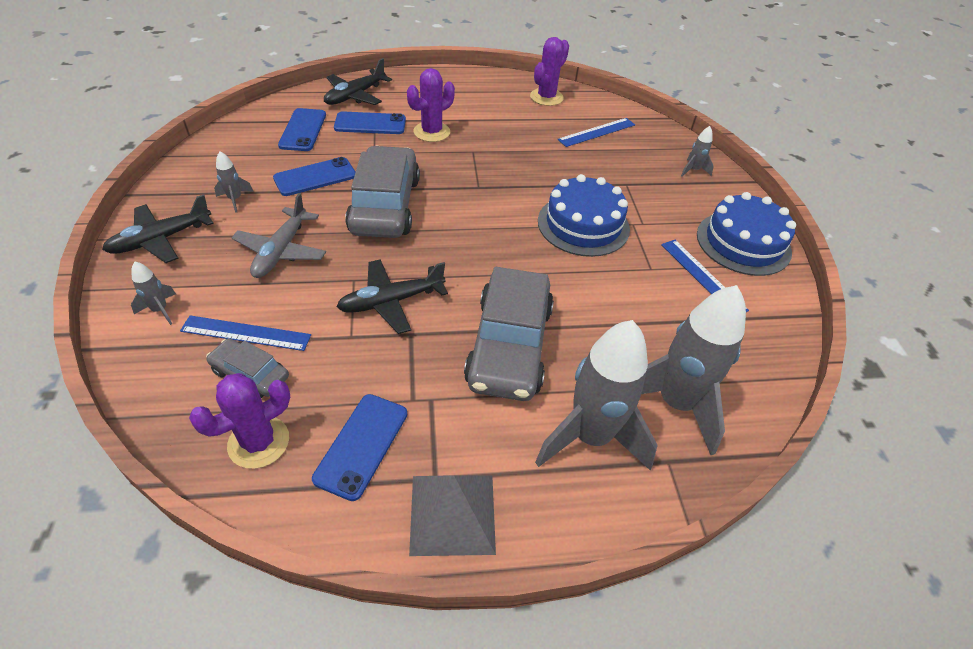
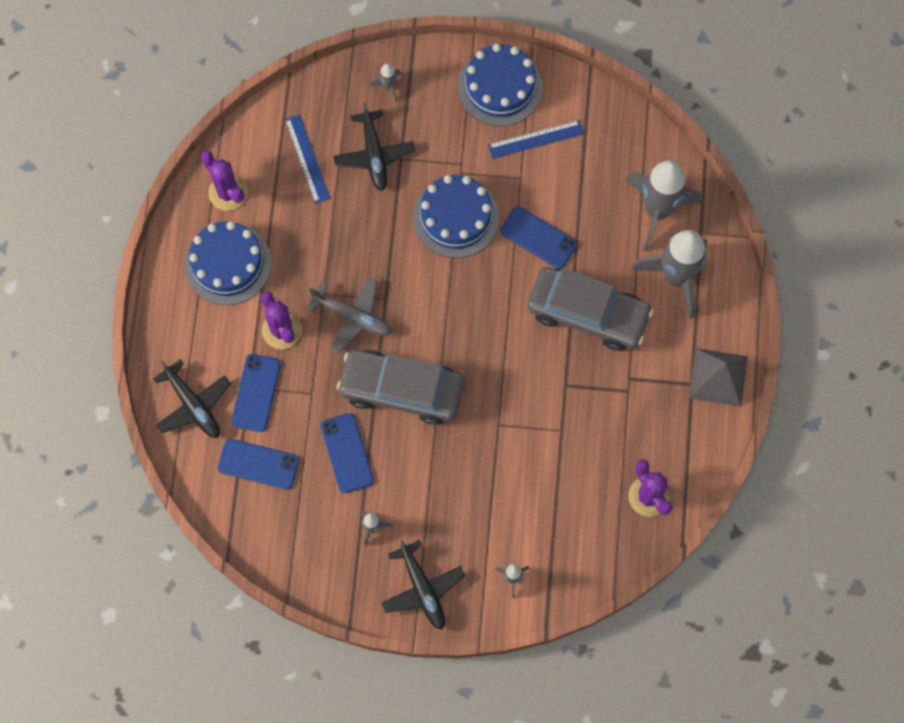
camera: 75 degrees left, 25 degrees up
blue ruler [180,315,311,351] -> none
grey car [206,338,289,398] -> none
grey plane [231,193,326,278] -> grey plane moved to [306,277,392,353]
blue phone [312,394,407,501] -> blue phone moved to [500,206,577,269]
black plane [337,259,448,334] -> black plane moved to [333,103,415,191]
none -> blue cake [185,221,271,305]

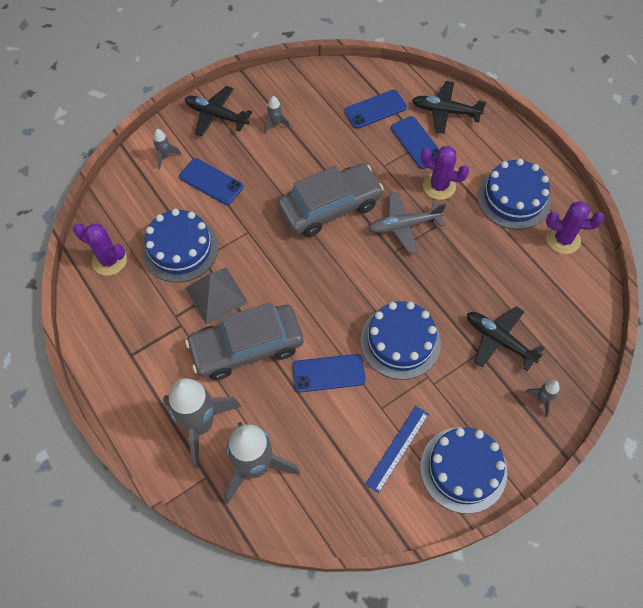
camera: 140 degrees right, 10 degrees down
blue ruler [285,115,330,204] -> none
blue phone [320,413,374,493] -> blue phone moved to [179,158,243,205]
grey pyramid [689,348,748,407] -> grey pyramid moved to [186,267,248,324]
none -> blue cake [142,209,218,283]

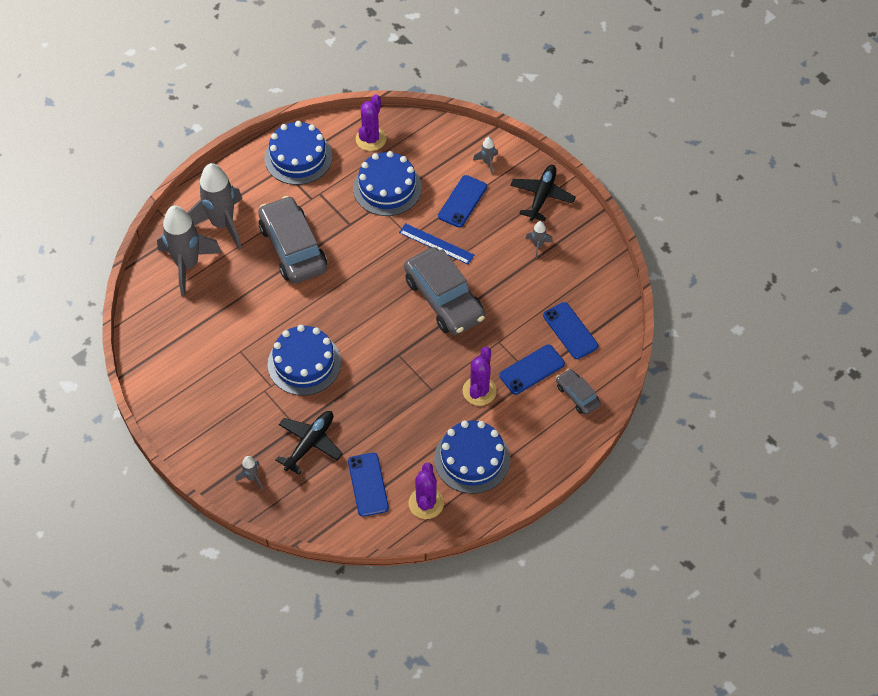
camera: 85 degrees right, 5 degrees down
grey pyramid [186,267,248,324] -> none
blue phone [292,354,366,392] -> blue phone moved to [348,453,389,517]
blue ruler [365,406,429,493] -> blue ruler moved to [399,223,474,264]
grey plane [368,192,446,254] -> none
black plane [412,81,486,134] -> grey car [556,369,601,415]
blue cake [420,427,507,514] -> blue cake moved to [265,121,332,185]

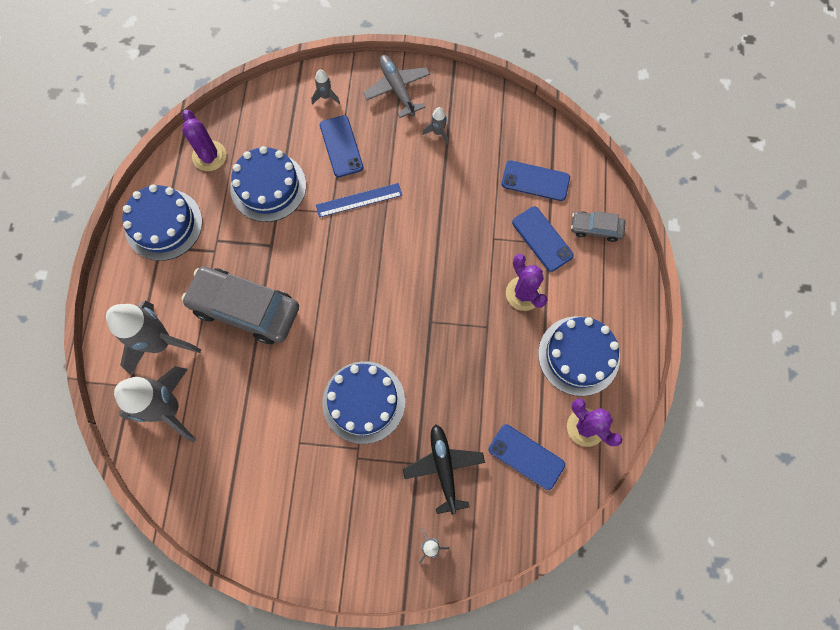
camera: 45 degrees left, 15 degrees up
grey car [404,247,485,335] -> none
blue phone [499,345,565,395] -> blue phone turned 45 degrees counterclockwise [512,206,574,272]
black plane [510,165,576,221] -> grey plane [363,55,430,118]

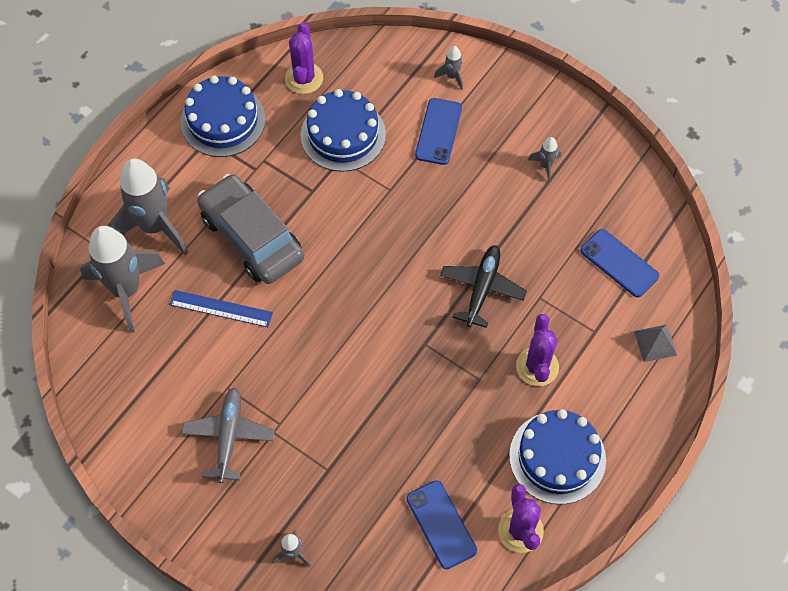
camera: 30 degrees right, 10 degrees down
blue ruler [316,183,402,217] -> blue ruler moved to [169,290,273,327]
blue cake [322,361,405,444] -> none
grey plane [363,55,430,118] -> grey plane moved to [182,387,275,483]
black plane [403,424,485,514] -> black plane moved to [440,245,527,328]
blue phone [512,206,574,272] -> none
grey car [571,211,625,242] -> grey pyramid [634,325,677,362]

